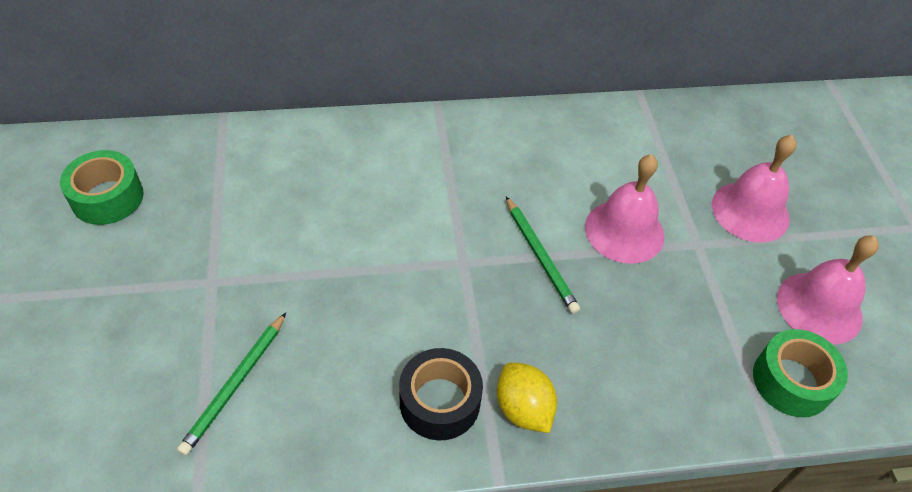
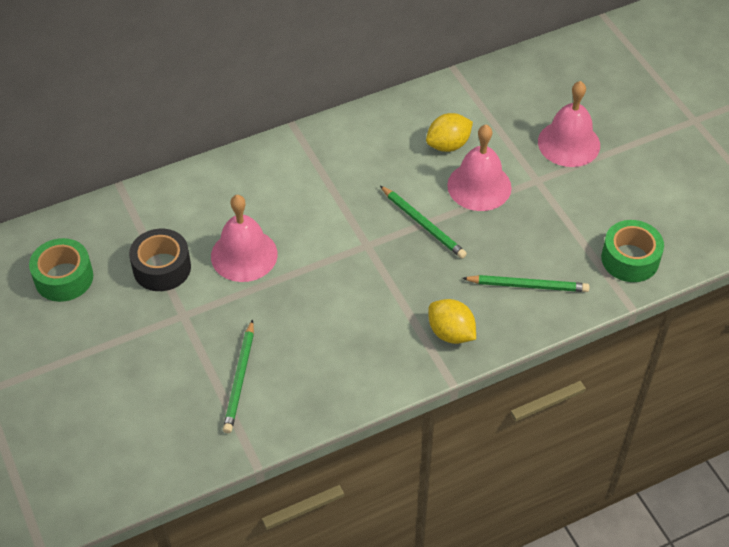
camera: 15 degrees left, 0 degrees up
black tape [399,348,483,440] -> black tape moved to [129,229,191,291]
pink bell [777,236,879,345] -> pink bell moved to [211,195,278,282]
none -> yellow lemon [426,113,473,152]
none -> green pencil [462,275,589,292]

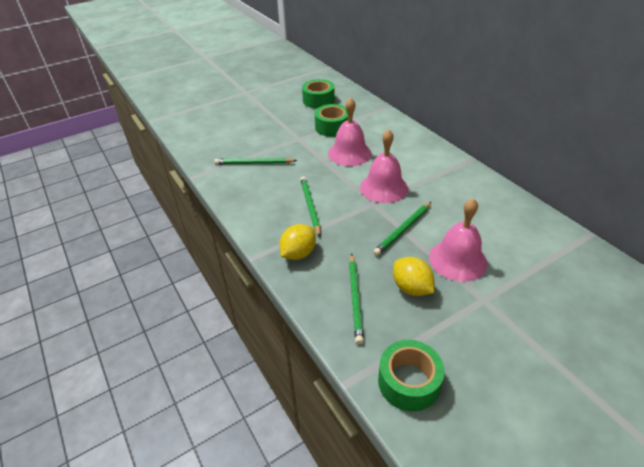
camera: 85 degrees right, 10 degrees down
black tape [129,229,191,291] -> green tape [315,104,348,137]
yellow lemon [426,113,473,152] -> yellow lemon moved to [393,257,434,296]
pink bell [538,81,600,167] -> pink bell moved to [360,129,408,203]
none -> green pencil [300,177,321,237]

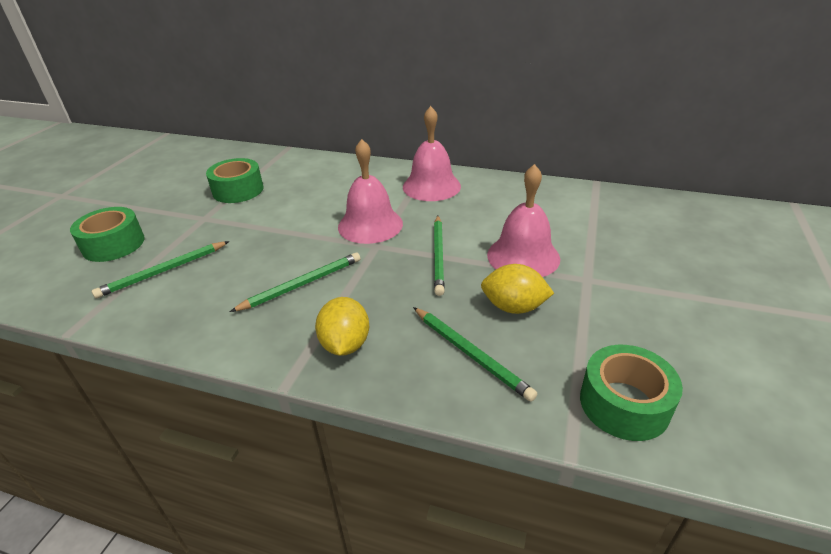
camera: 40 degrees left, 5 degrees down
green pencil [300,177,321,237] -> green pencil turned 105 degrees clockwise [230,253,360,312]
green tape [302,79,335,109] -> green tape moved to [70,207,145,262]
pink bell [328,97,372,166] -> pink bell moved to [403,106,461,201]

